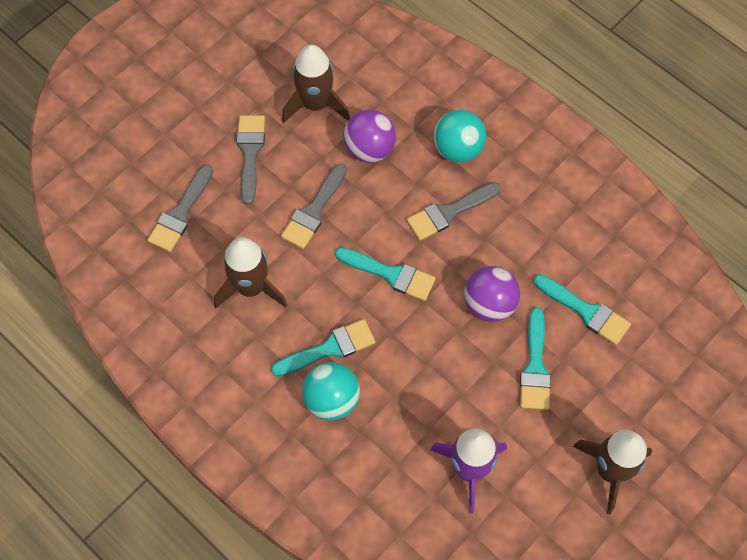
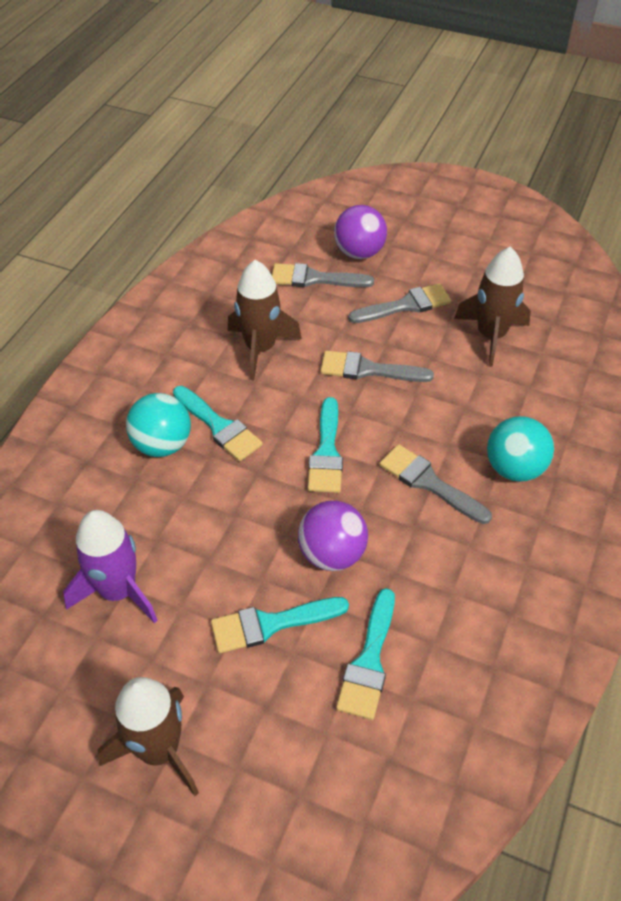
camera: 70 degrees right, 15 degrees down
purple ball [344,110,396,163] -> purple ball moved to [334,205,387,259]

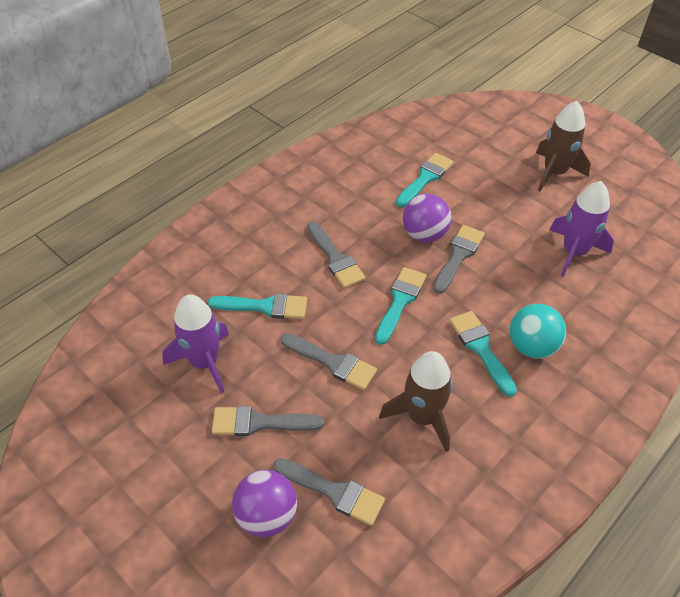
camera: 160 degrees left, 0 degrees up
turquoise brush [211,597,349,653] -> turquoise brush moved to [208,293,307,319]
brown rocket [454,247,531,367] -> purple rocket [162,294,229,394]
turquoise ball [487,416,554,482] -> none
none -> grey brush [433,225,485,294]

